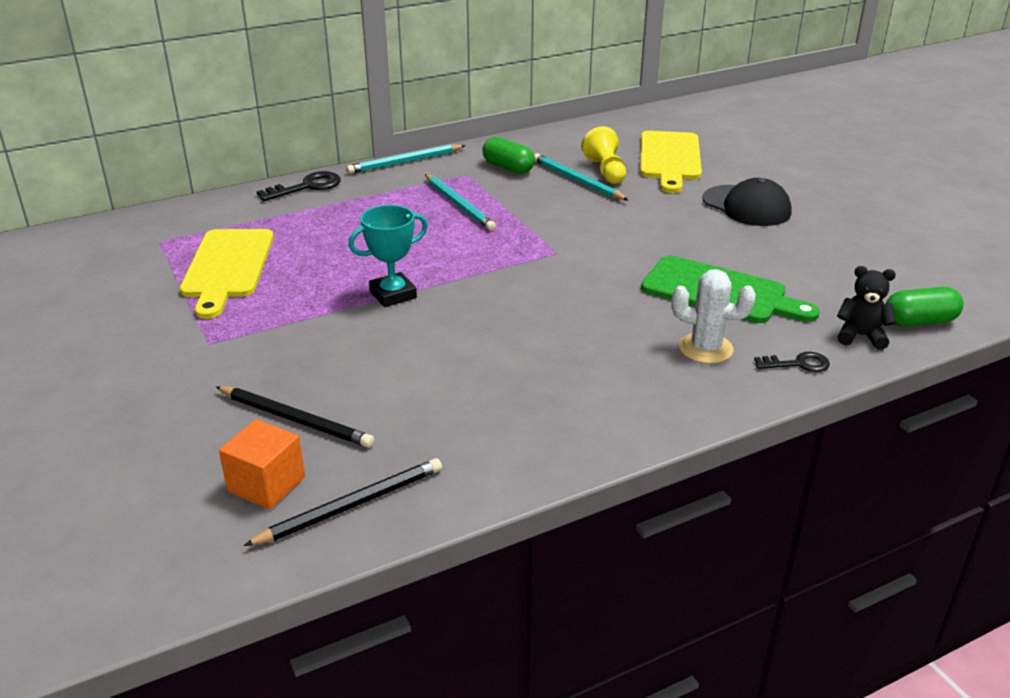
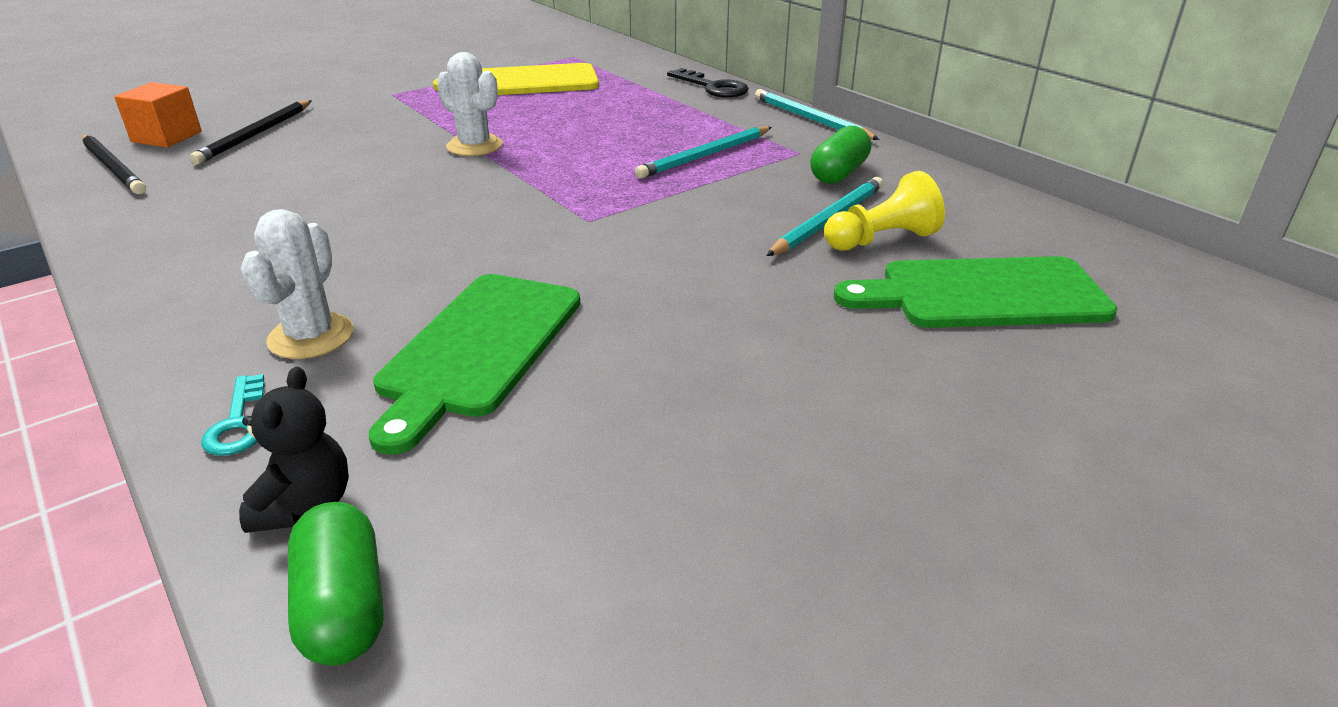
camera: 80 degrees right, 0 degrees up
turquoise trophy [348,205,428,307] -> white cactus [437,52,503,156]
yellow cutting board [640,131,702,193] -> green cutting board [834,256,1118,328]
black cap [703,178,792,226] -> none
black key [754,352,830,372] -> turquoise key [201,374,265,456]

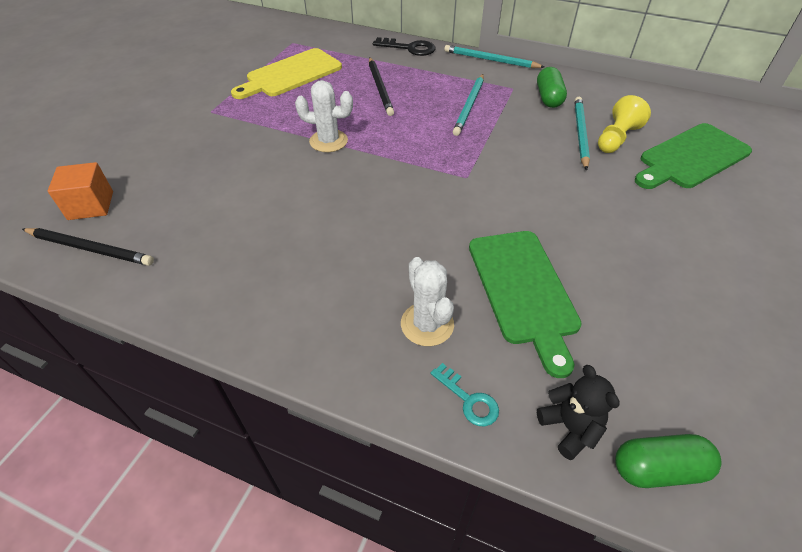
camera: 30 degrees left, 15 degrees up
black pencil [189,100,312,165] -> black pencil moved to [369,57,394,116]
green capsule [288,502,384,666] -> green capsule turned 45 degrees counterclockwise [616,434,721,488]

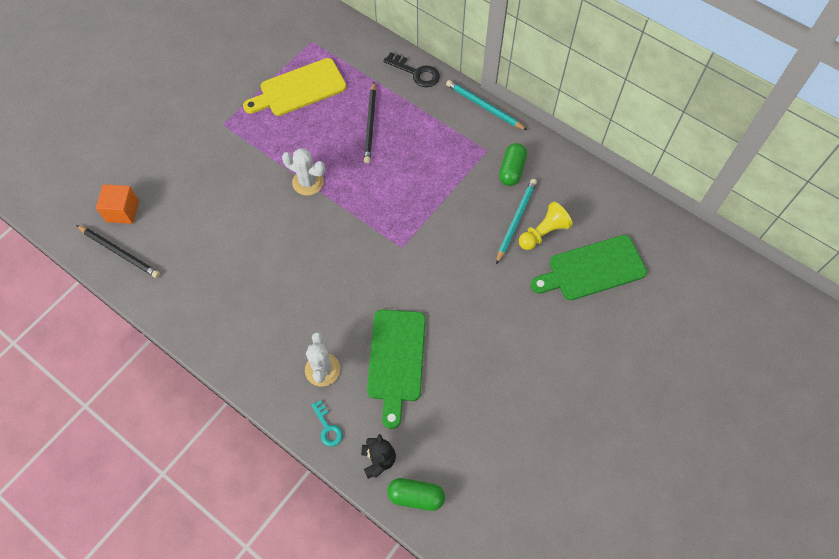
camera: 15 degrees right, 15 degrees up
turquoise pencil [453,74,484,136] -> none

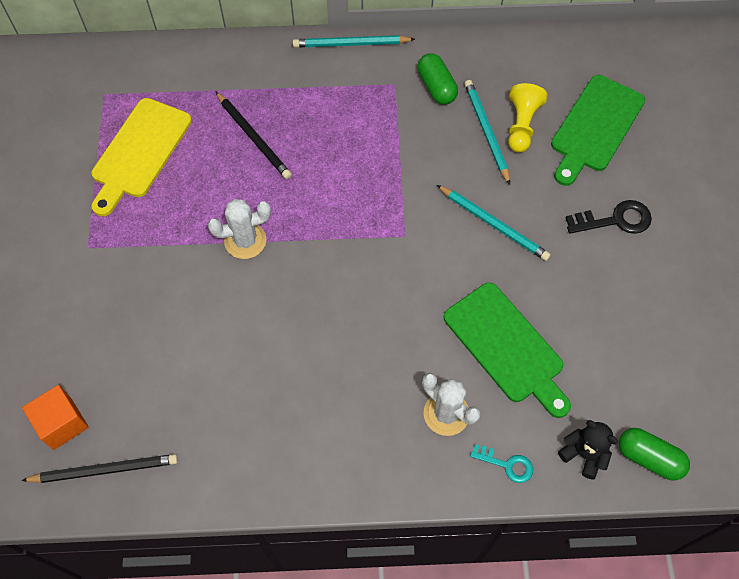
camera: 40 degrees left, 0 degrees up
black key [383,52,440,87] -> black key moved to [566,200,652,234]
green capsule [387,478,445,511] -> green capsule turned 60 degrees clockwise [619,428,690,481]
none -> turquoise pencil [437,185,551,261]

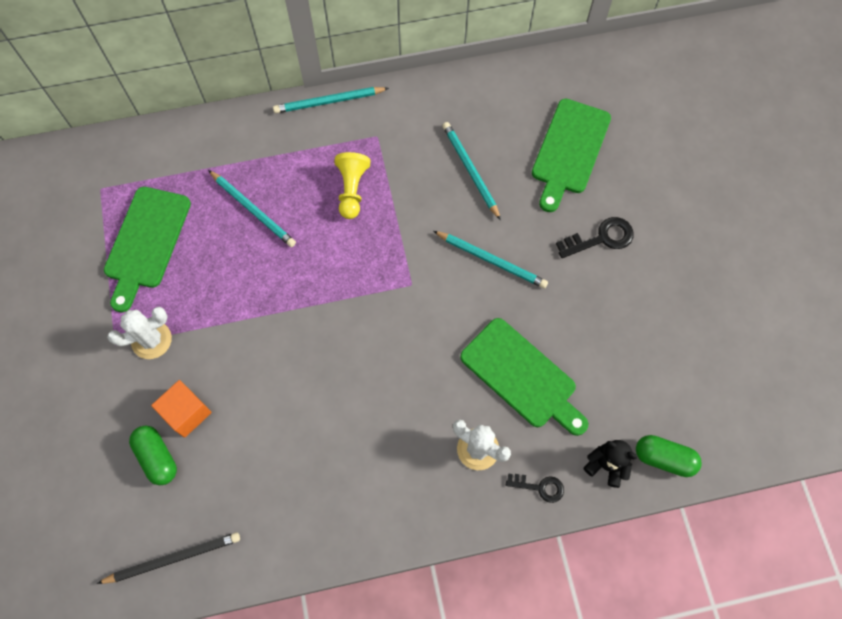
camera: 10 degrees left, 5 degrees up
orange cube [22,385,89,450] -> orange cube moved to [151,380,212,438]
yellow cutting board [91,98,192,217] -> green cutting board [104,187,191,312]
white cactus [208,199,271,259] -> white cactus moved to [107,307,172,359]
black pencil [216,92,292,179] -> turquoise pencil [208,170,296,247]
green capsule [417,53,458,105] -> green capsule moved to [129,426,177,485]
turquoise key [470,444,533,483] -> black key [506,473,564,503]
yellow pawn [508,83,548,153] -> yellow pawn moved to [334,152,370,219]

